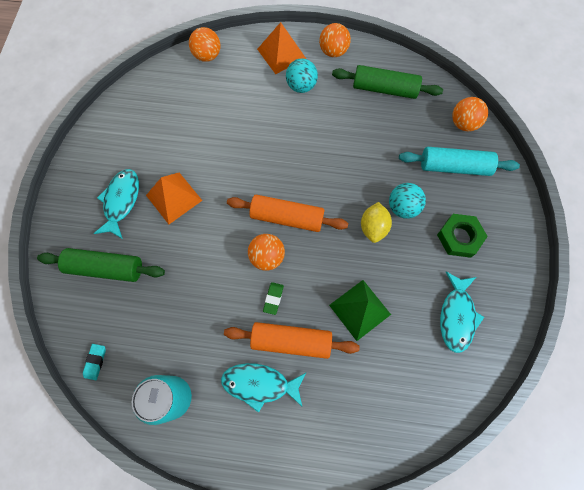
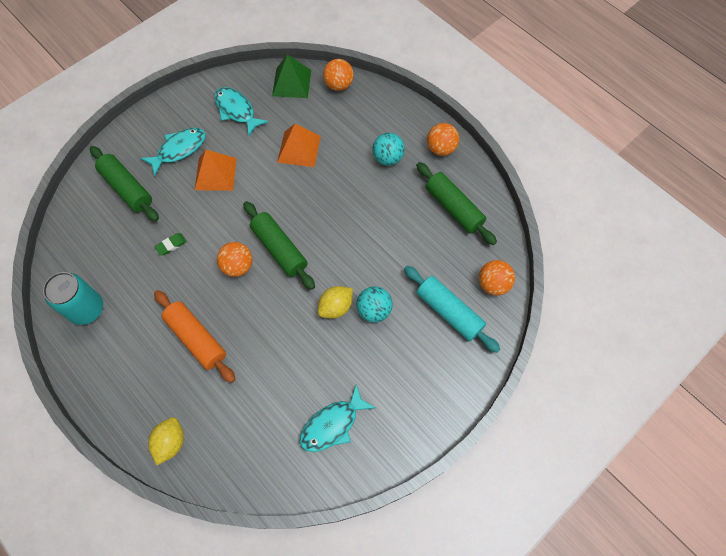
camera: 40 degrees right, 5 degrees down
turquoise eraser [83,344,106,380] -> none
turquoise fish [221,363,306,413] -> turquoise fish moved to [214,87,269,137]
orange rolling pin [227,195,348,232] -> green rolling pin [243,201,315,290]
orange pyramid [257,22,306,74] -> orange pyramid moved to [277,124,321,167]
green eraser [263,282,284,315] -> green eraser moved to [155,233,187,255]
green pyramid [329,280,391,341] -> green pyramid moved to [272,54,311,98]
green nut [437,214,488,258] -> none
none -> yellow lemon [148,417,184,465]

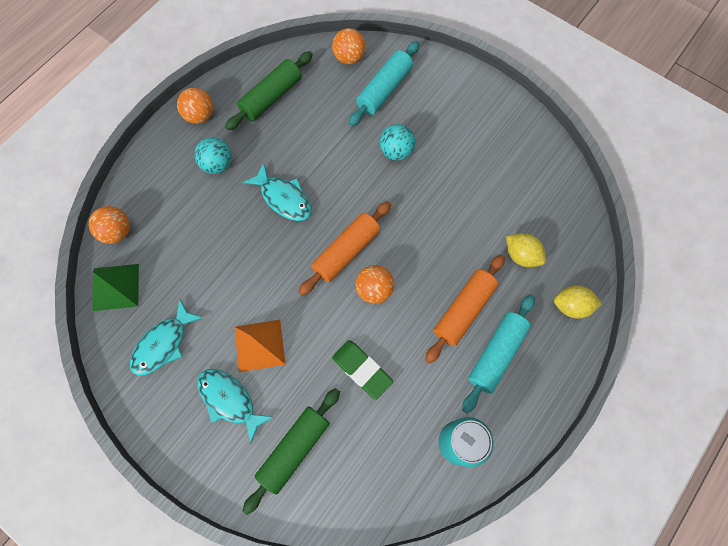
camera: 100 degrees left, 5 degrees up
green eraser [155,233,187,255] -> green eraser [332,340,393,400], size x1.82
green rolling pin [243,201,315,290] -> orange rolling pin [298,201,391,296]
orange pyramid [277,124,321,167] -> none
turquoise fish [300,384,375,452] -> turquoise fish moved to [243,162,311,221]
yellow lemon [318,286,353,319] -> yellow lemon moved to [506,233,546,267]
none -> turquoise rolling pin [462,294,535,414]

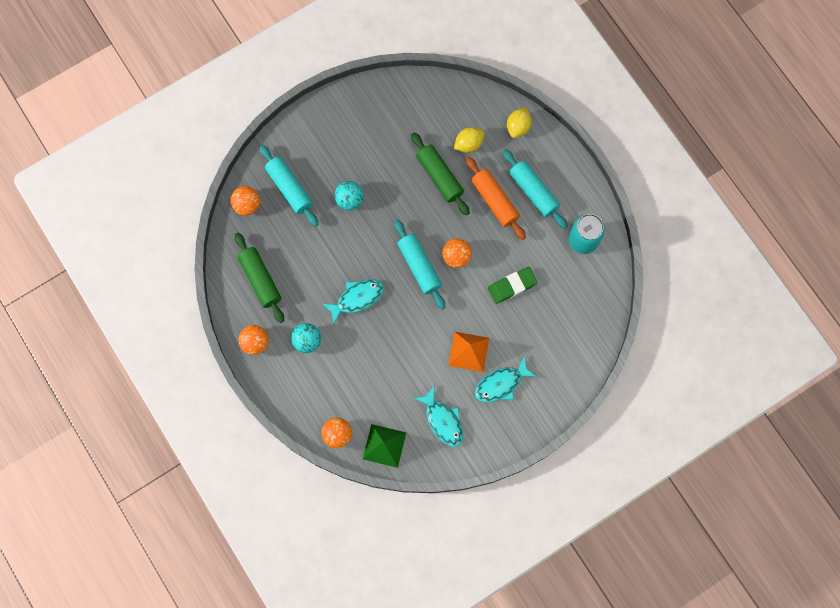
camera: 70 degrees left, 5 degrees up
green rolling pin [242,388,340,515] -> green rolling pin moved to [411,133,470,215]
orange rolling pin [298,201,391,296] -> turquoise rolling pin [394,219,445,309]

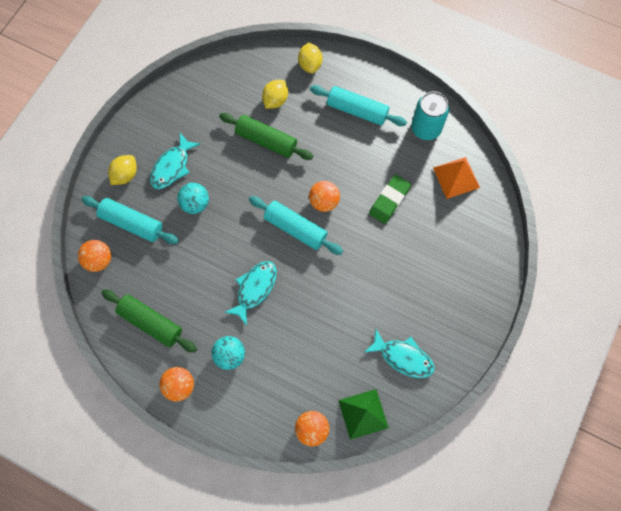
camera: 30 degrees left, 5 degrees down
orange pyramid [448,332,489,372] -> orange pyramid moved to [433,157,480,199]
orange rolling pin [466,157,526,240] -> none
turquoise fish [475,356,537,402] -> turquoise fish moved to [150,133,200,189]
none -> yellow lemon [108,155,137,185]

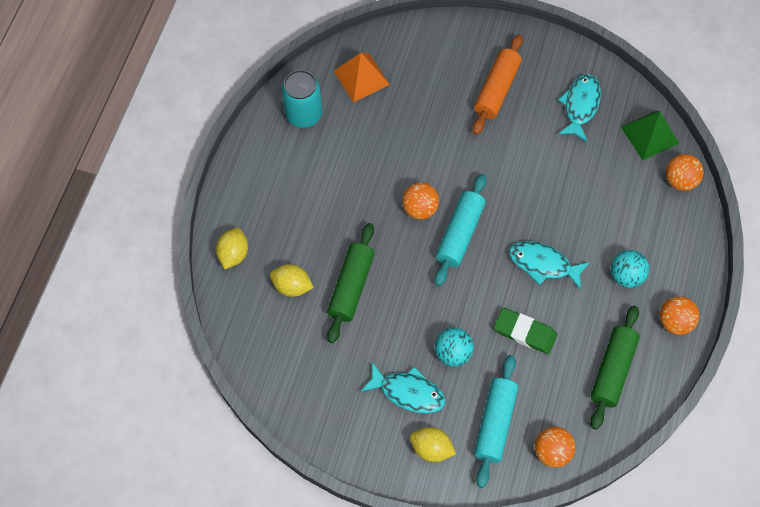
camera: 100 degrees left, 5 degrees down
yellow lemon [298,42,322,74] -> yellow lemon turned 60 degrees counterclockwise [216,228,248,269]
turquoise rolling pin [310,85,407,126] -> none
green eraser [369,175,411,224] -> green eraser moved to [494,308,557,354]
none -> orange rolling pin [472,34,523,135]

